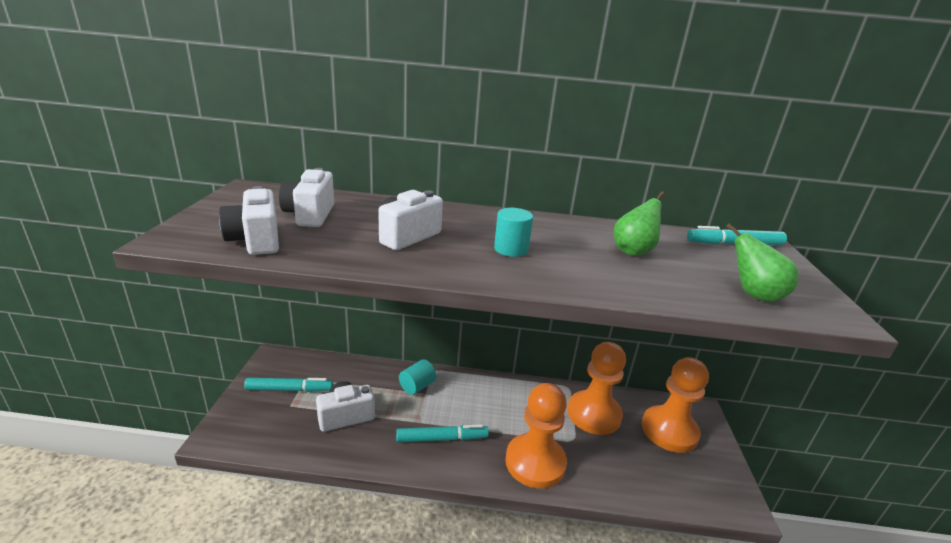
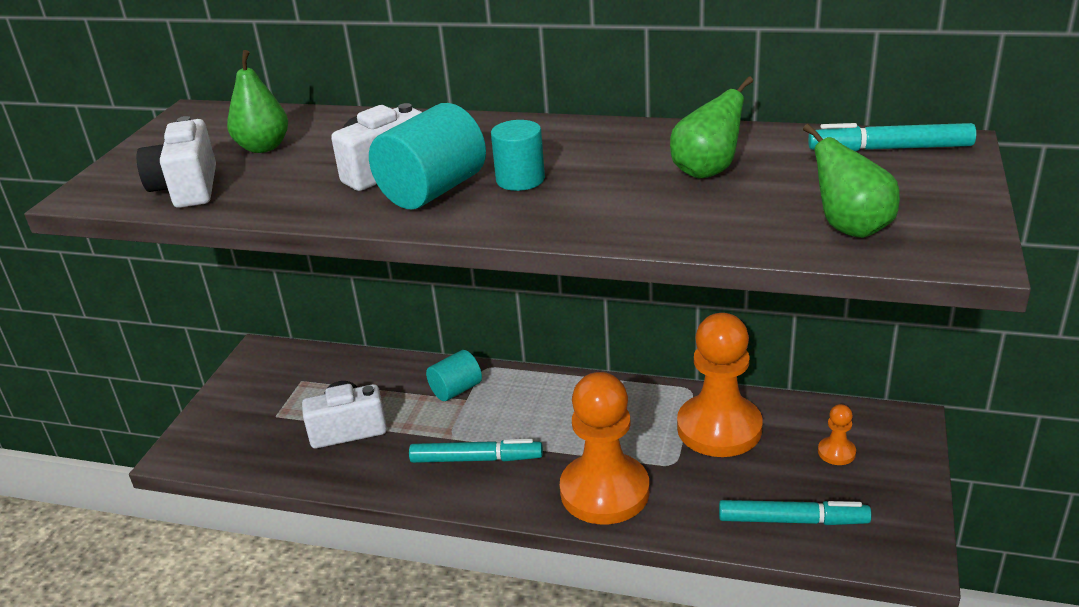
camera: 15 degrees right, 5 degrees up
turquoise marker [244,378,333,392] -> turquoise marker moved to [719,500,872,525]
white camera [279,168,334,227] -> green pear [227,50,288,153]
orange pawn [642,357,709,453] -> orange pawn [818,404,856,465], size x0.42
none -> turquoise cylinder [369,103,486,209]

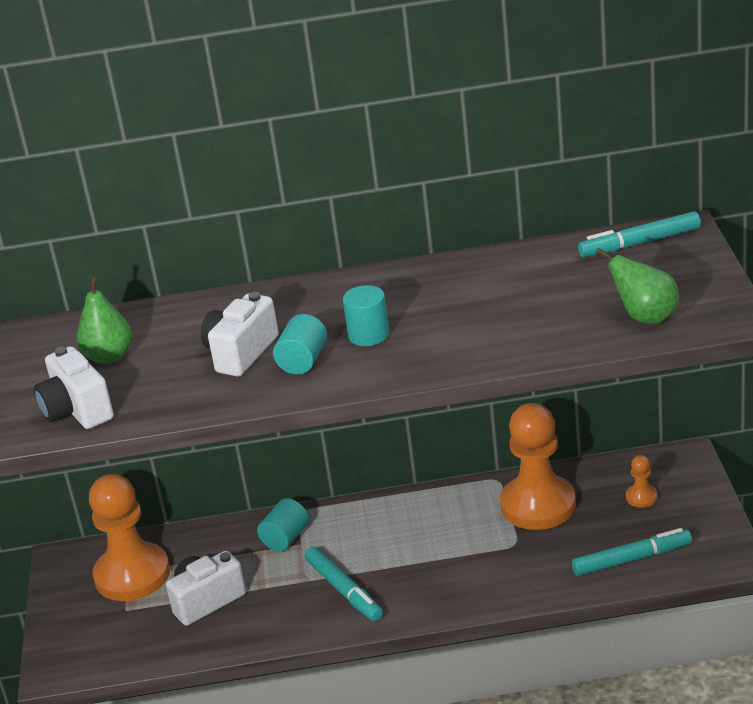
camera: 20 degrees left, 0 degrees up
turquoise cylinder [369,103,486,209] -> turquoise cylinder [273,314,327,375], size x0.63
turquoise marker [409,439,543,463] -> turquoise marker turned 75 degrees clockwise [304,546,383,621]
orange pawn [560,372,649,524] -> orange pawn moved to [89,474,170,601]
green pear [670,76,753,179] -> none

